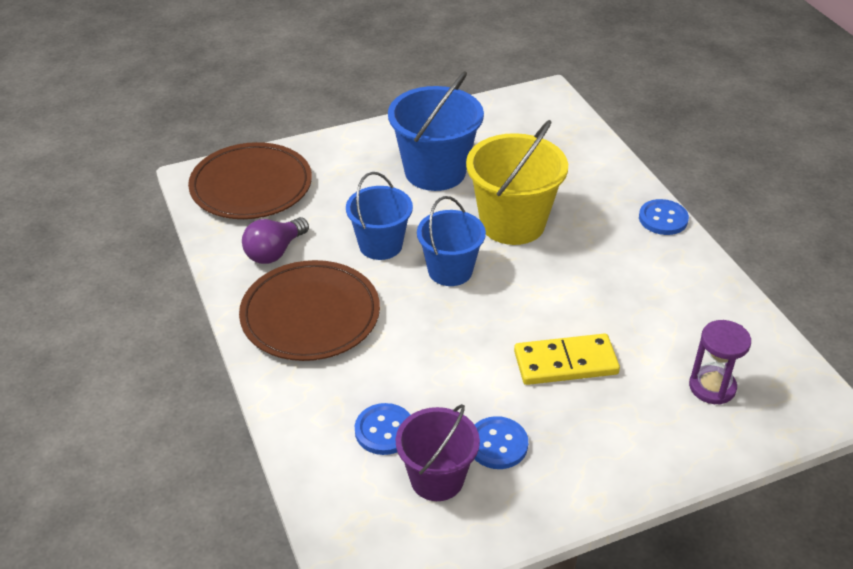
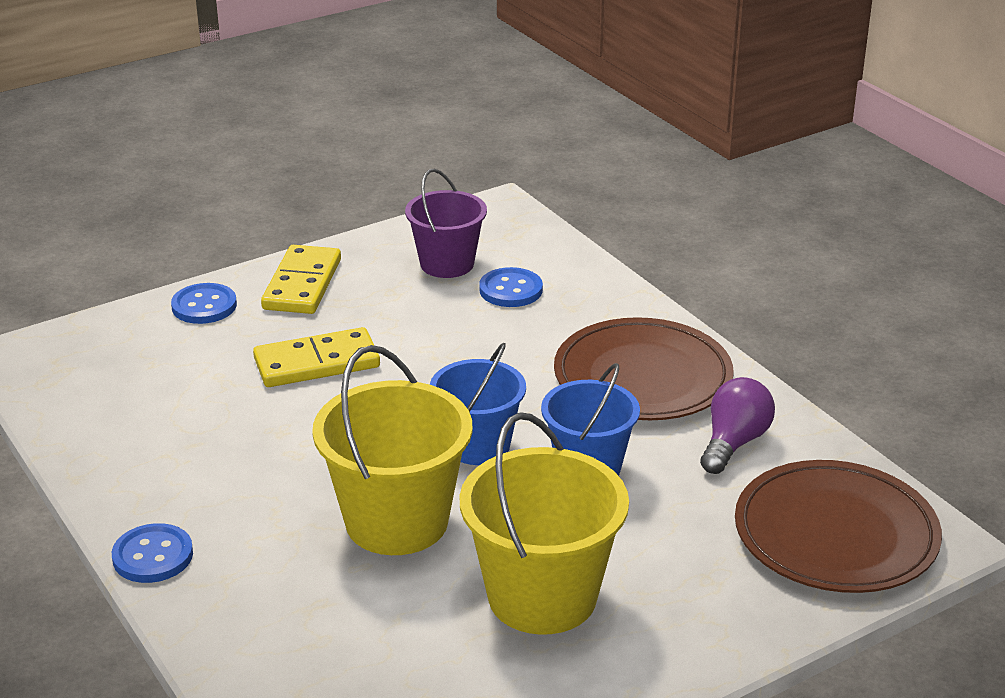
camera: 170 degrees right, 10 degrees down
blue bucket [388,71,484,191] -> yellow bucket [460,412,629,635]
blue button [475,416,528,469] -> blue button moved to [171,283,237,324]
purple hourglass [689,320,751,405] -> none
none -> yellow domino [261,245,341,314]

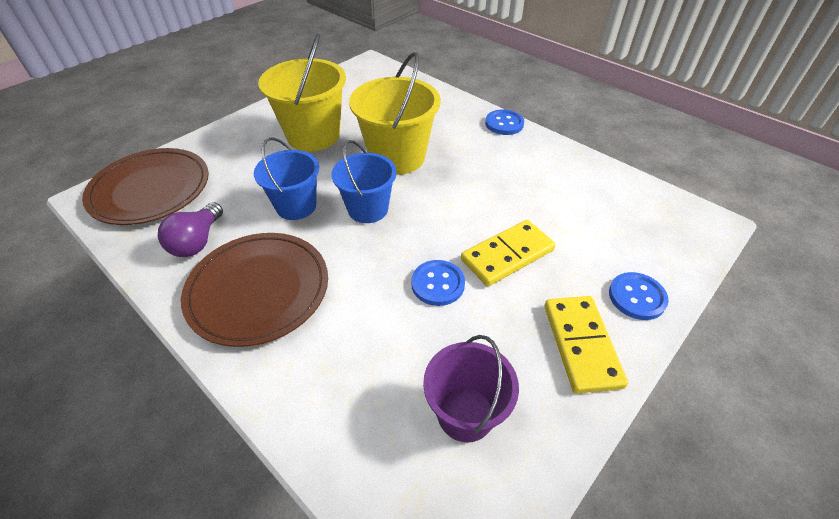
camera: 165 degrees right, 15 degrees up
blue button [479,267,543,307] -> blue button moved to [411,260,465,306]

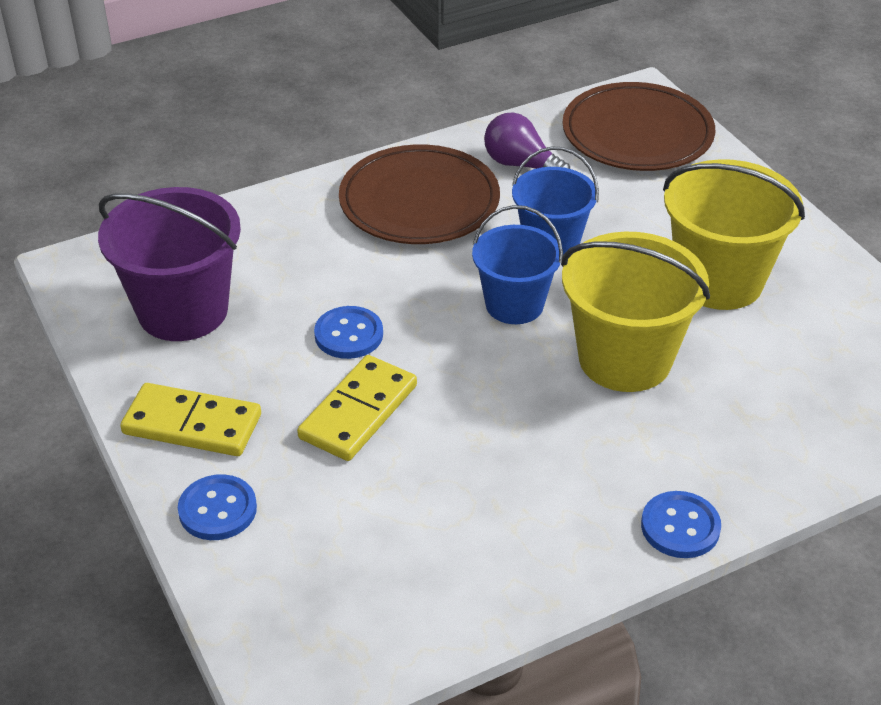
camera: 110 degrees right, 5 degrees down
purple bucket [423,335,519,442] -> purple bucket [98,187,241,341], size x1.53
yellow domino [461,220,556,286] -> yellow domino turned 45 degrees clockwise [297,355,417,461]

